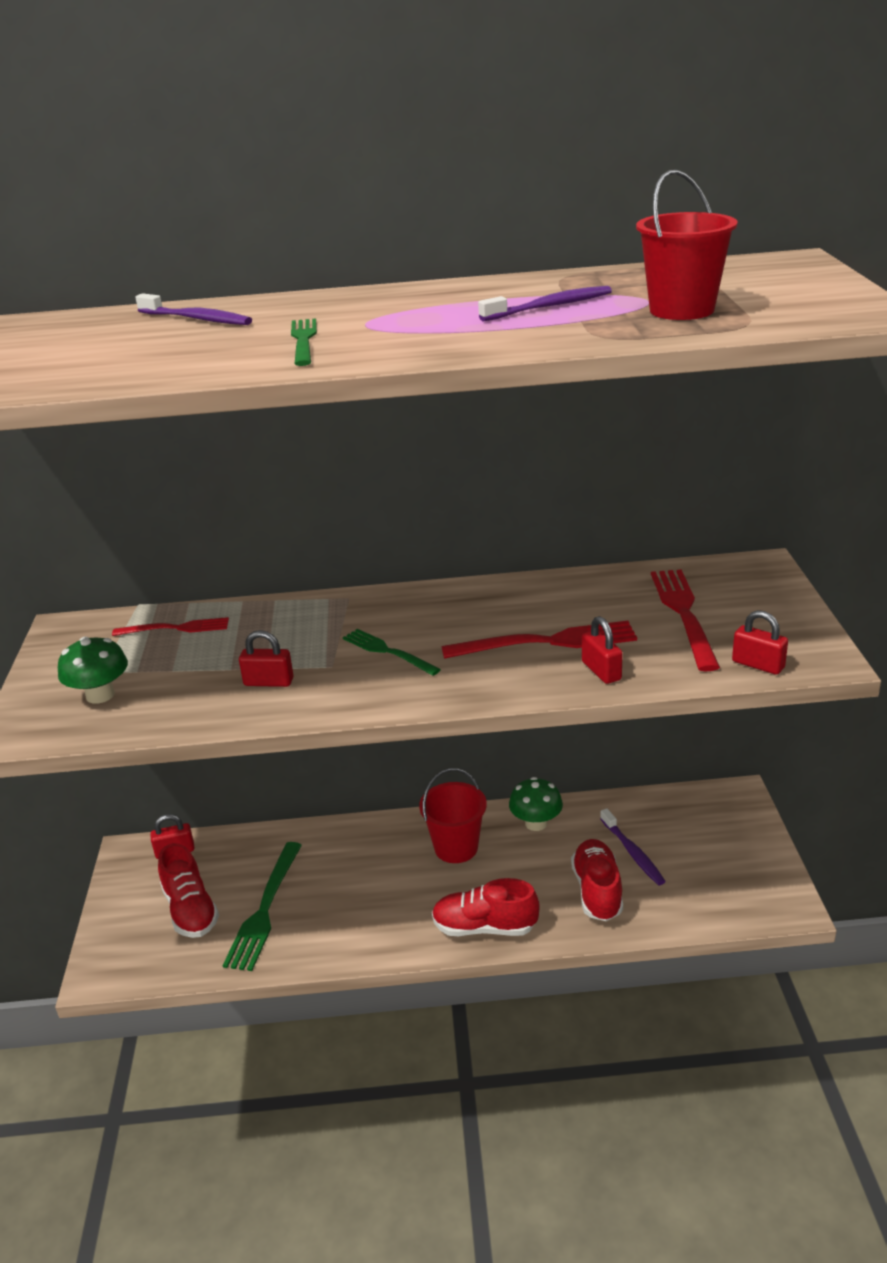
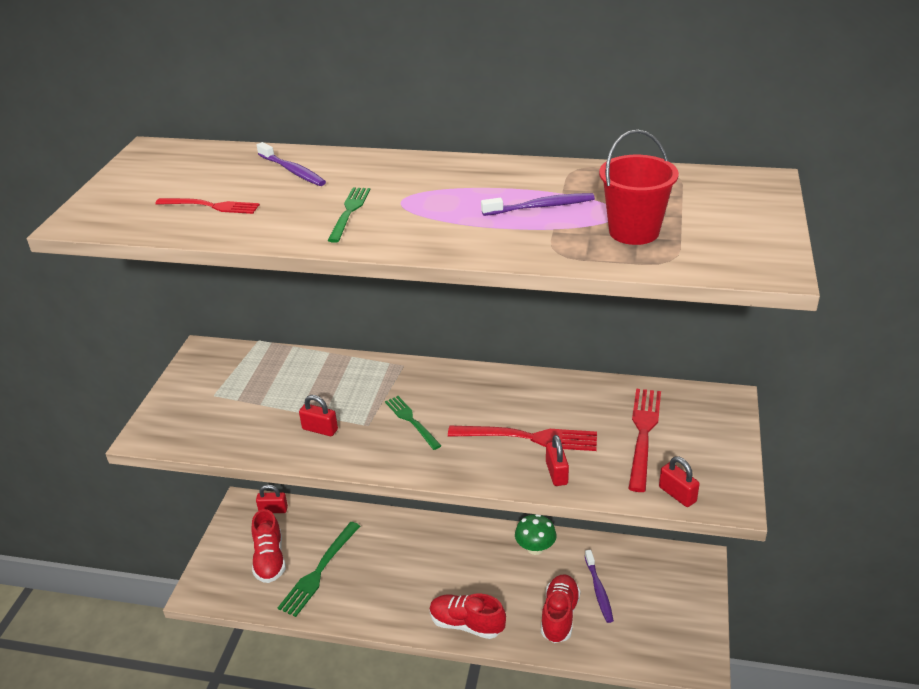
camera: 15 degrees right, 5 degrees up
green mushroom [58,637,128,704] -> none
red fork [112,617,229,636] -> red fork moved to [155,198,260,214]
red bucket [419,768,487,863] -> none

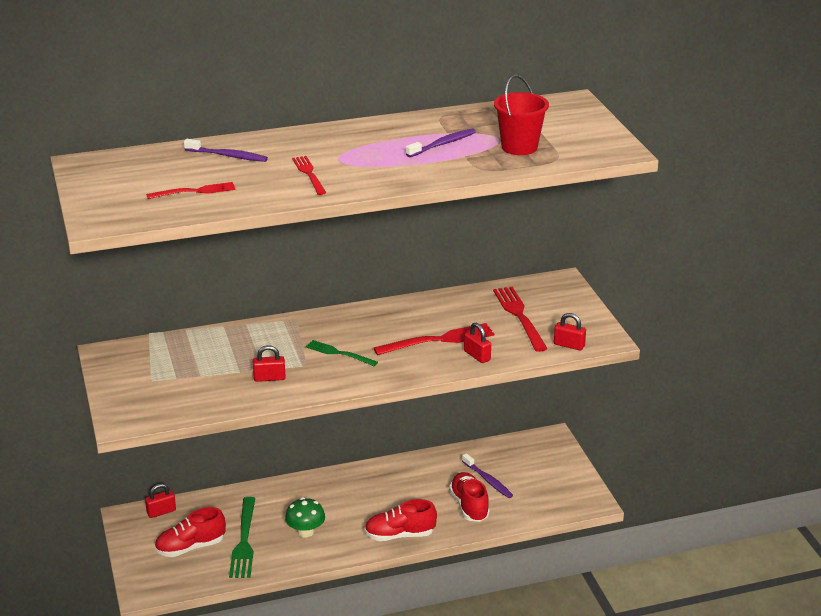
camera: 30 degrees left, 5 degrees down
red shoe [251,509,286,583] -> red shoe turned 105 degrees clockwise [155,507,226,557]
green fork [328,187,371,243] -> red fork [292,156,326,195]
green mushroom [515,514,557,555] -> green mushroom moved to [285,497,325,538]

